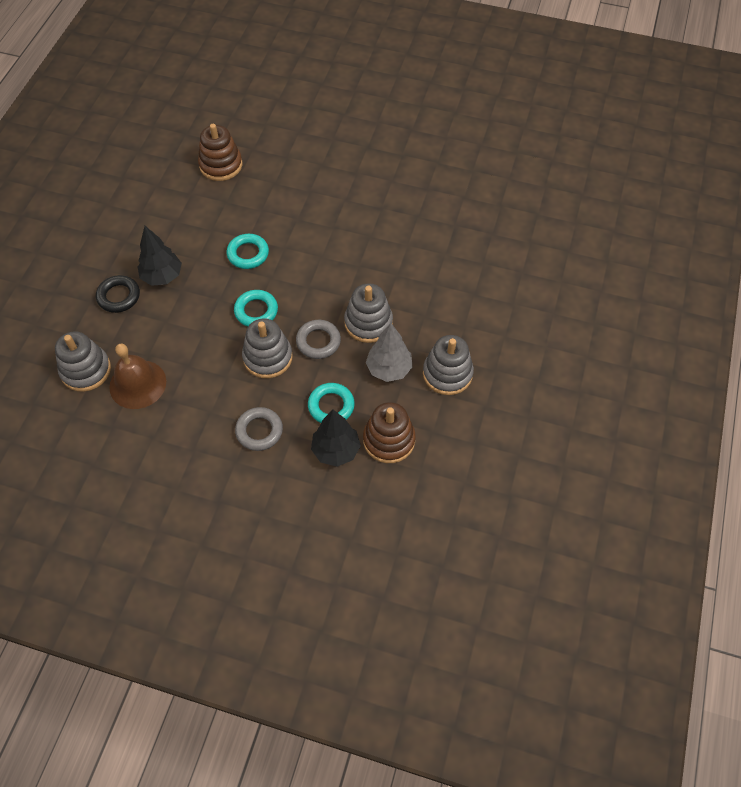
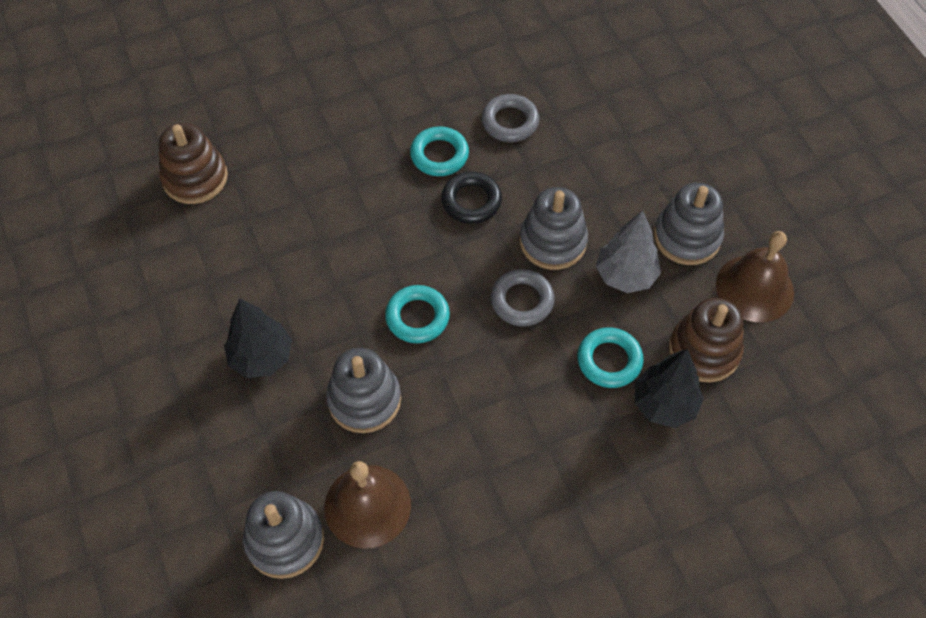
camera: 40 degrees left, 0 degrees up
black ring [96,275,140,313] -> black ring moved to [441,172,502,224]
turquoise ring [226,234,269,269] -> turquoise ring moved to [410,126,469,176]
grey ring [235,407,283,451] -> grey ring moved to [482,94,539,142]
grey stacking toy [242,318,293,378] -> grey stacking toy moved to [326,348,401,433]
none -> brown bell [716,231,794,322]

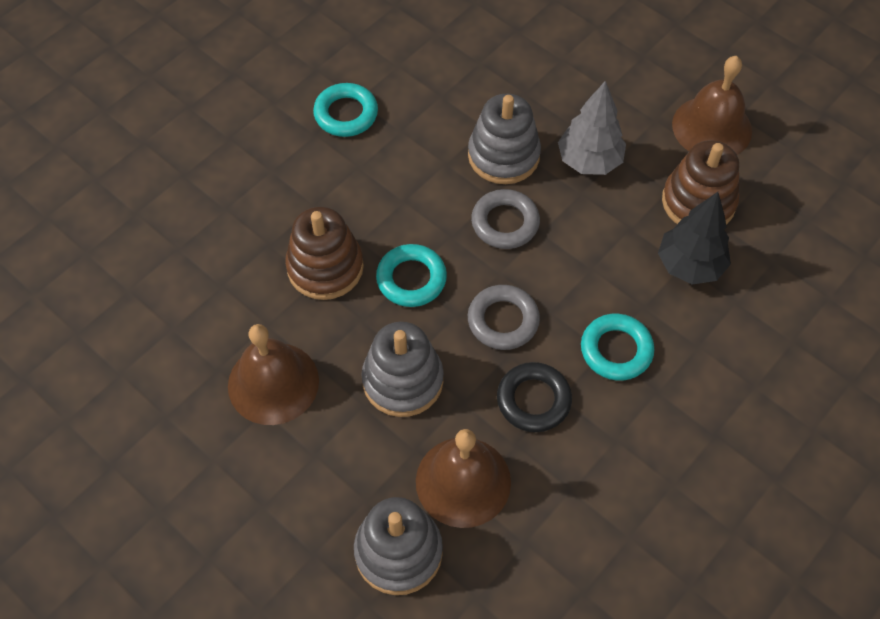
camera: 25 degrees left, 0 degrees up
brown stacking toy [159,123,228,204] -> brown stacking toy moved to [285,207,364,300]
black tree [224,298,292,378] -> brown bell [228,324,319,425]
black ring [441,172,502,224] -> black ring moved to [497,362,572,432]
grey ring [482,94,539,142] -> grey ring moved to [468,285,540,350]
turquoise ring [577,327,644,388] -> turquoise ring moved to [581,314,655,381]
grey stacking toy [654,183,724,265] -> none

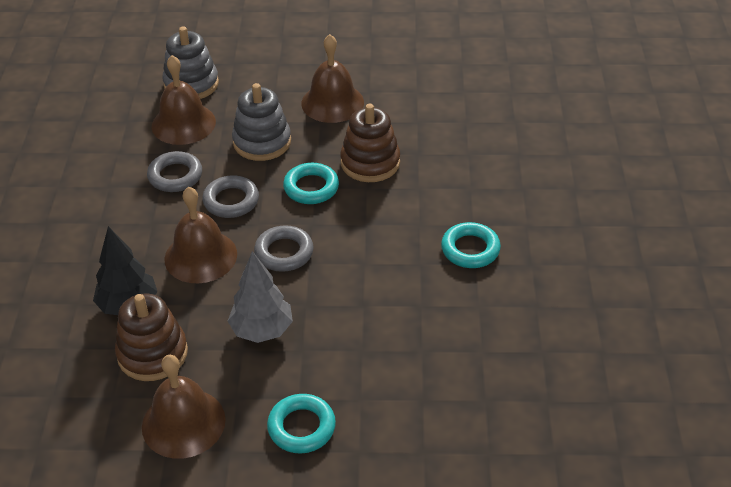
camera: 140 degrees right, 15 degrees down
grey stacking toy [468,94,541,184] -> none
black ring [497,362,572,432] -> grey ring [147,151,202,192]
turquoise ring [581,314,655,381] -> turquoise ring moved to [267,394,336,454]
none -> brown bell [165,187,237,283]

